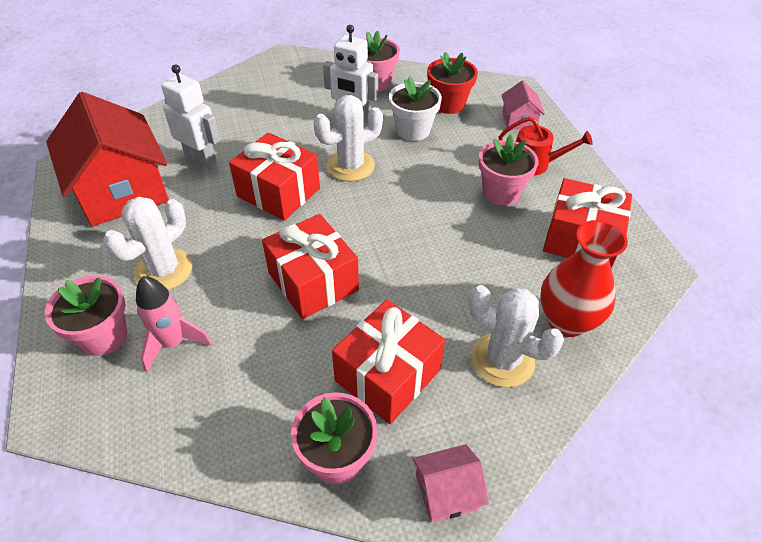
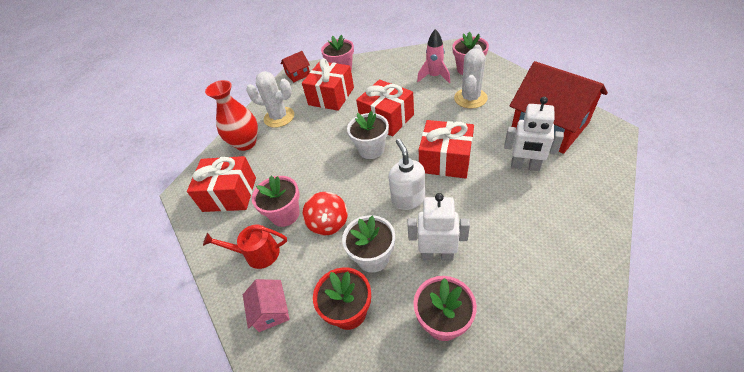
camera: 170 degrees right, 0 degrees up
white cactus [314,95,383,182] -> white soap dispenser [389,139,425,210]
pink house [412,444,489,523] -> red house [281,51,310,82]
none -> red spinning top [302,192,348,236]
none -> white flower pot [347,111,389,159]

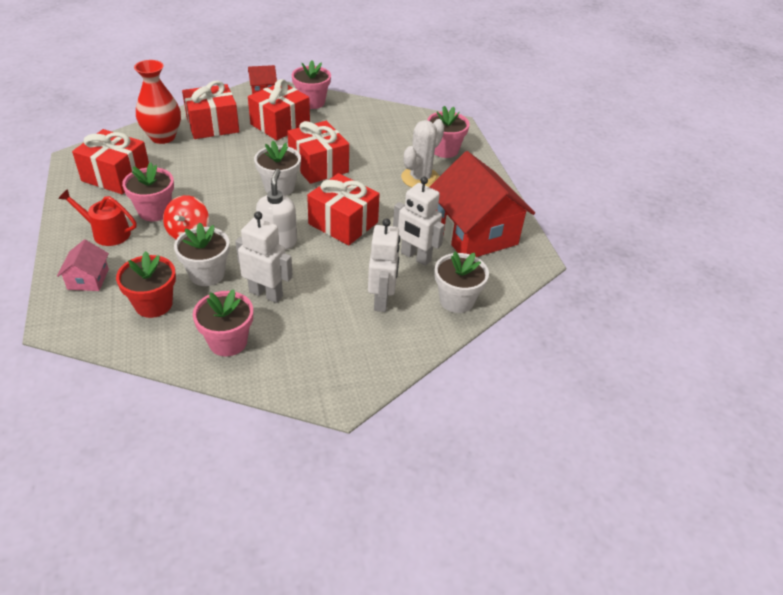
camera: 10 degrees right, 5 degrees down
white cactus [246,71,294,128] -> red gift [182,81,239,139]
pink rocket [417,29,450,84] -> none
none -> white robot [368,218,400,312]
none -> white flower pot [435,251,489,313]

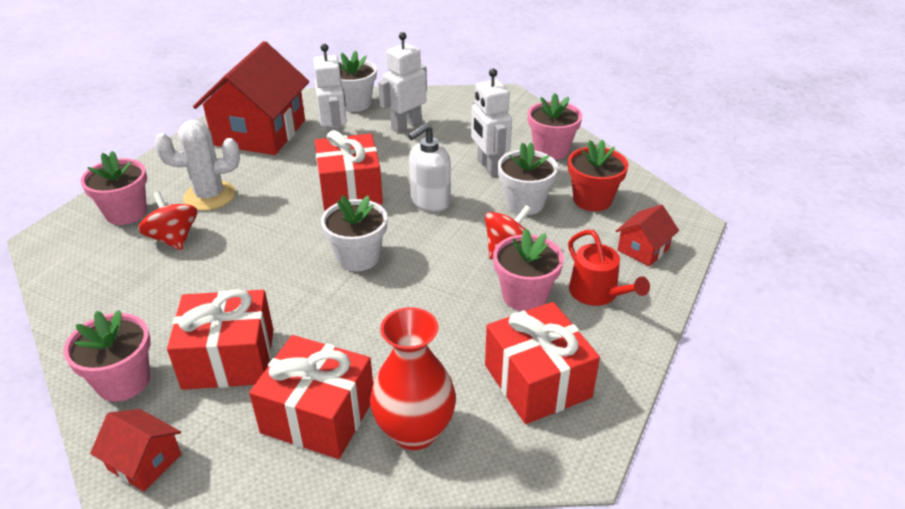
camera: 135 degrees left, 5 degrees down
pink house [57,239,109,291] -> red house [616,204,679,266]
red gift [287,121,349,184] -> none
none -> red spinning top [138,191,197,250]

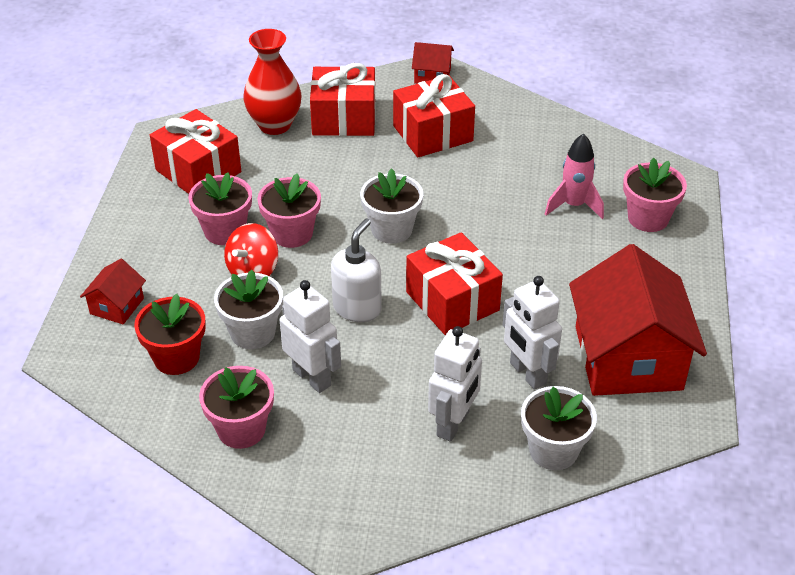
camera: 160 degrees right, 5 degrees up
pink flower pot [63,310,151,402] -> pink flower pot moved to [257,173,321,248]
red spinning top [138,191,197,250] -> pink rocket [545,133,604,219]
white cactus [154,120,240,211] -> none
red watering can [568,230,650,306] -> none

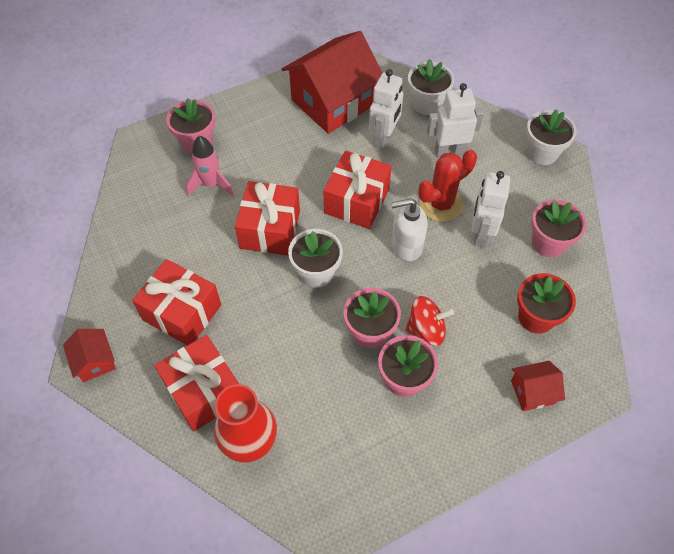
camera: 125 degrees left, 15 degrees up
red gift [150,109,241,194] -> red gift moved to [235,181,300,256]
white flower pot [214,270,283,349] -> white flower pot moved to [526,109,577,165]
none -> red cactus [419,150,477,222]

